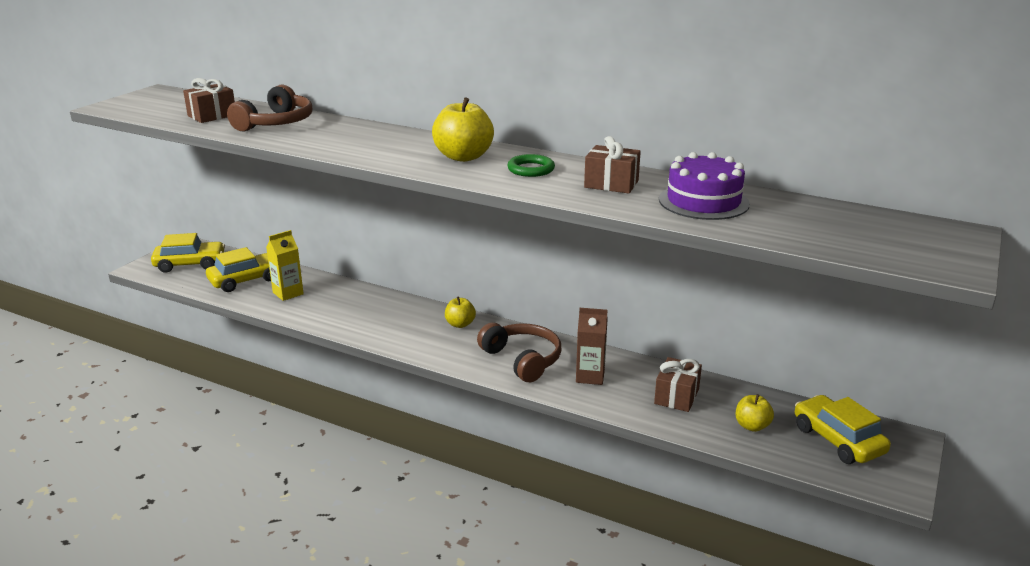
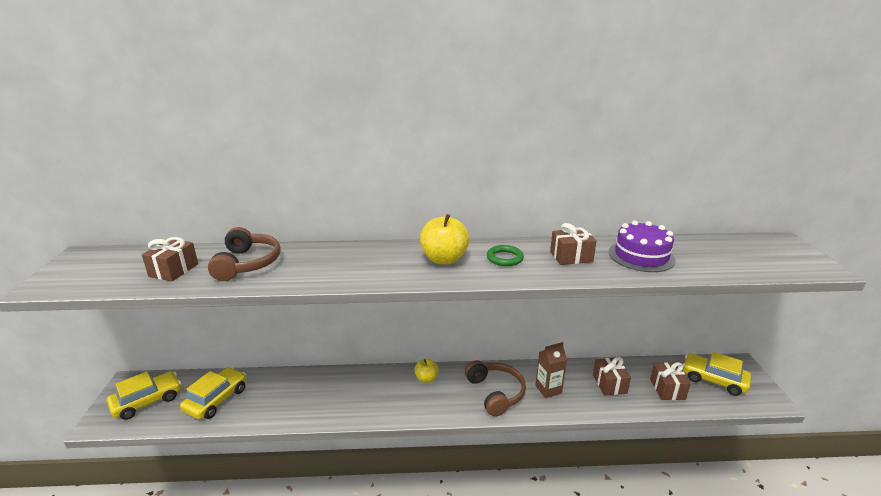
camera: 30 degrees left, 0 degrees up
yellow carton [266,230,304,301] -> none
brown headphones [477,323,561,382] -> brown headphones turned 45 degrees clockwise [465,360,526,417]
yellow apple [736,394,774,432] -> brown gift [650,362,691,400]

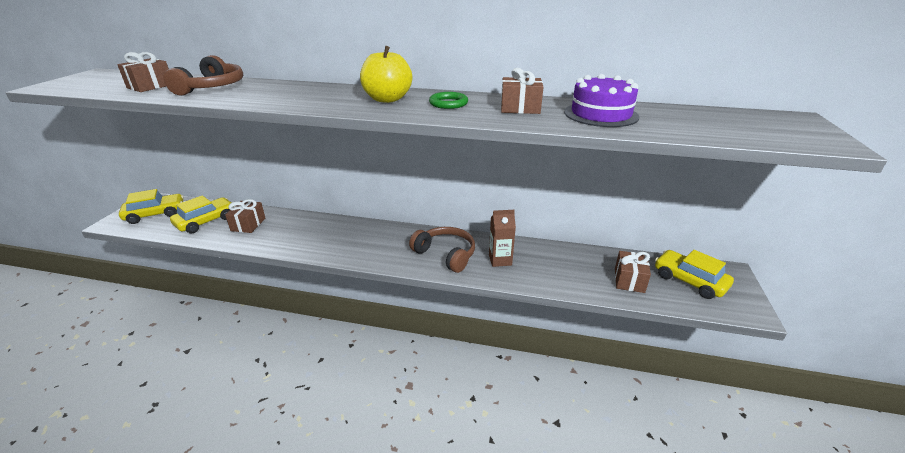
camera: 15 degrees right, 5 degrees up
yellow apple [414,358,439,383] -> none
brown headphones [465,360,526,417] -> brown headphones turned 45 degrees counterclockwise [409,227,475,273]
brown gift [593,357,631,396] -> brown gift moved to [225,199,266,233]

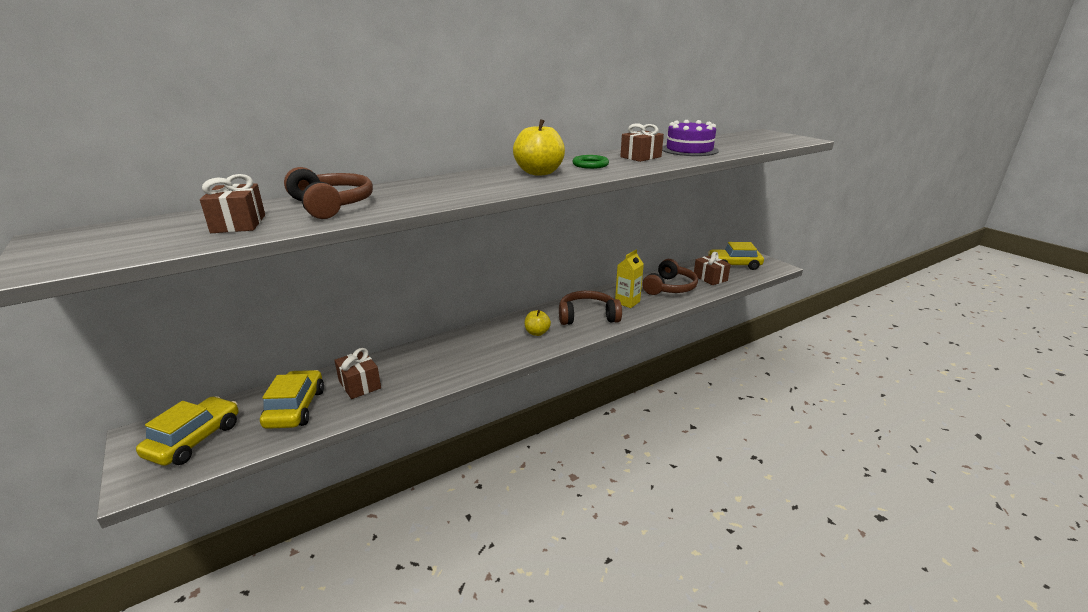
camera: 45 degrees left, 5 degrees down
brown carton [489,210,516,267] -> yellow carton [615,250,644,308]
none -> yellow apple [525,310,551,336]
none -> brown headphones [642,259,698,295]

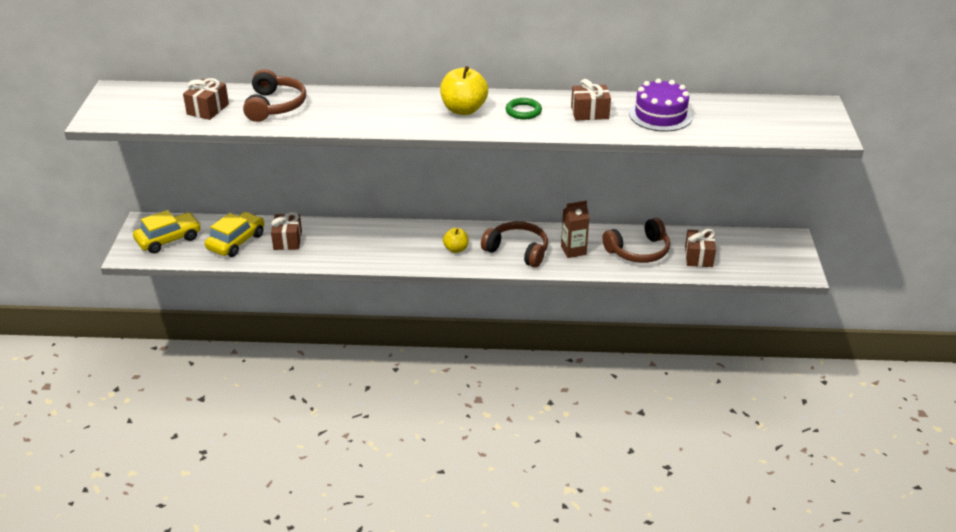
camera: 35 degrees right, 10 degrees up
yellow carton [615,250,644,308] -> brown carton [561,200,589,258]
yellow car [708,242,764,270] -> none

